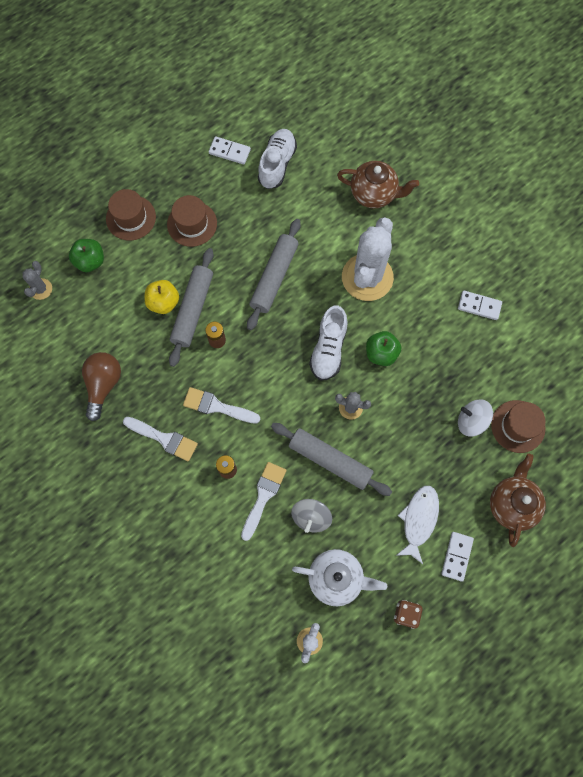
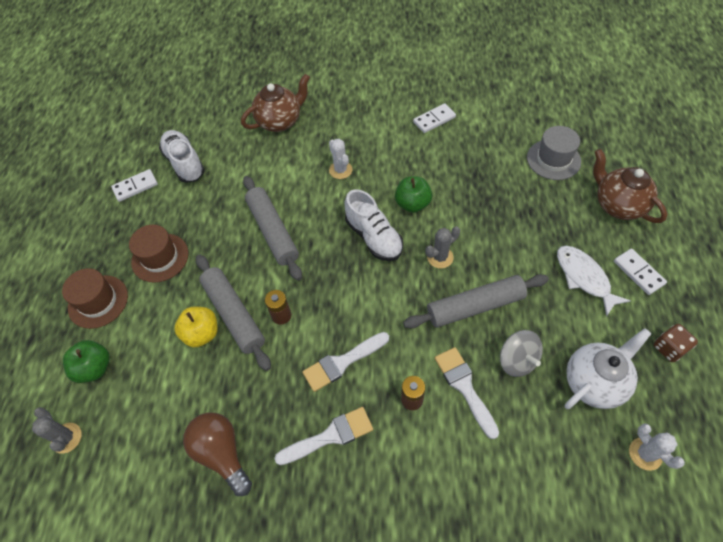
camera: 45 degrees left, 15 degrees down
white cactus [342,217,394,301] -> white cactus [329,139,353,179], size x0.44
white spinning top [458,399,493,437] -> none
brown hat [491,400,546,453] -> grey hat [527,126,581,180]

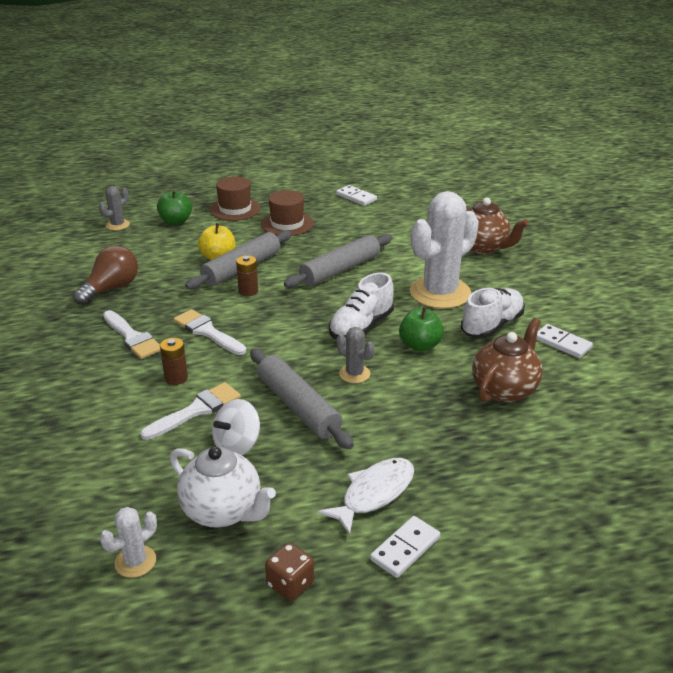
camera: 70 degrees right, 25 degrees down
white shoe [159,130,205,183] -> white shoe moved to [461,288,525,338]
white cactus [329,139,353,179] -> white cactus [410,191,479,309], size x2.26
grey spinning top [500,330,543,377] -> white spinning top [212,399,260,455]
grey hat [527,126,581,180] -> none
brown teapot [593,149,667,223] -> brown teapot moved to [472,318,543,403]

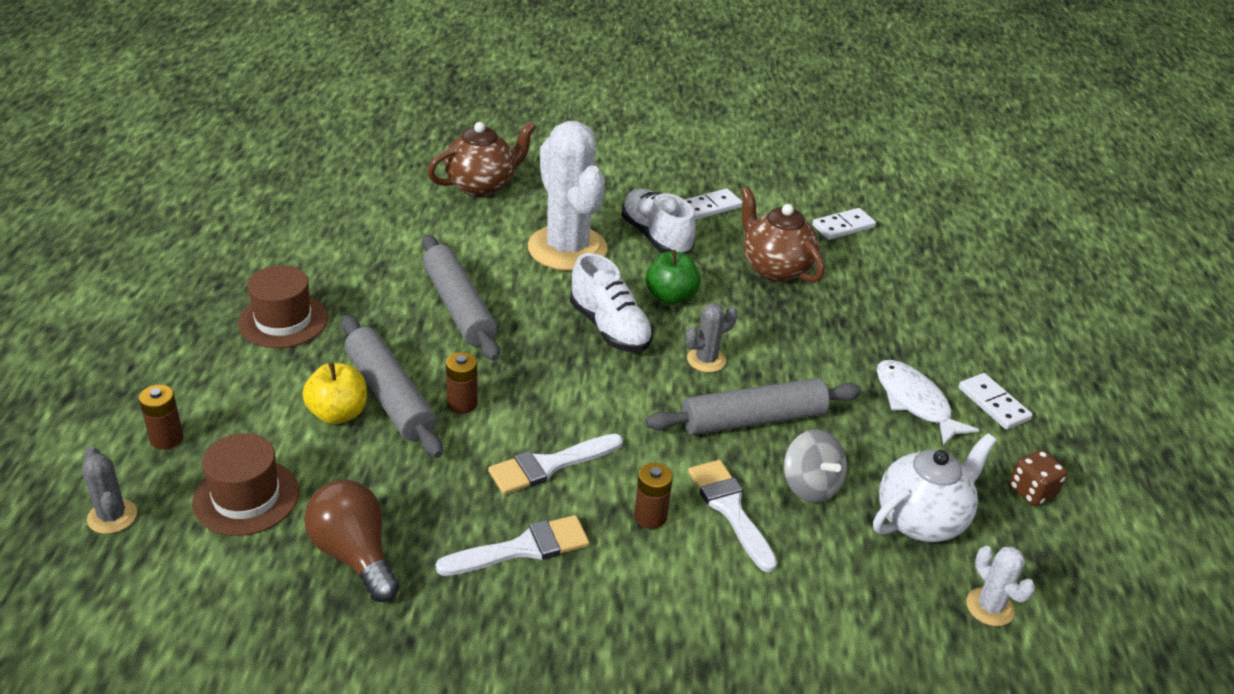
camera: 75 degrees left, 5 degrees up
green apple [157,190,192,225] -> brown battery [139,385,183,450]
brown hat [210,176,261,221] -> brown hat moved to [192,433,299,536]
white spinning top [212,399,260,455] -> grey spinning top [784,429,847,503]
white domino [336,185,377,206] -> white domino moved to [812,208,876,240]

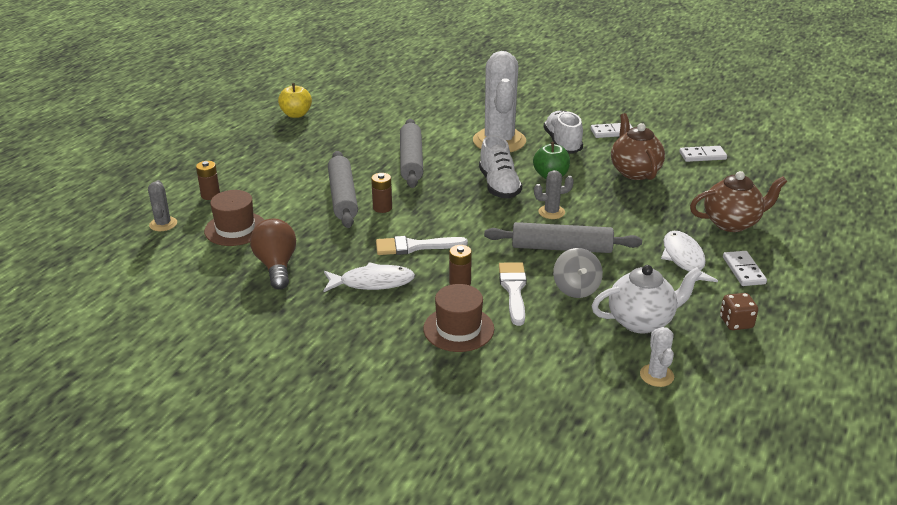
camera: 25 degrees right, 5 degrees down
brown hat [238,265,328,348] -> brown hat moved to [423,284,494,352]
yellow apple [302,362,367,424] -> yellow apple moved to [278,83,312,118]
brown teapot [427,121,536,197] -> brown teapot moved to [690,171,787,232]
white brush [436,515,589,576] -> white fish [324,262,415,292]

